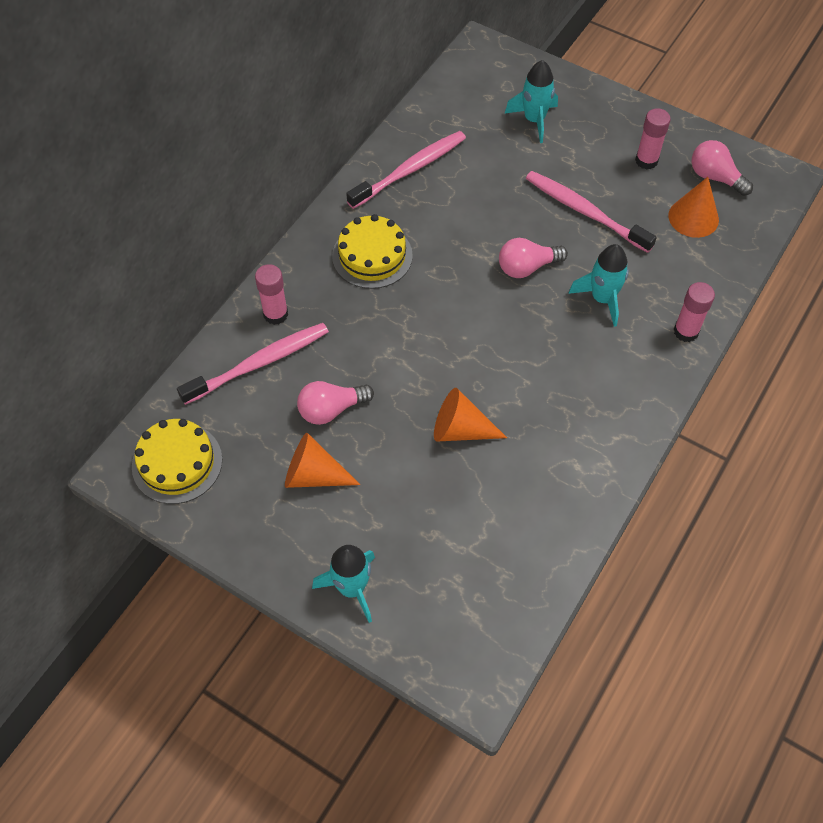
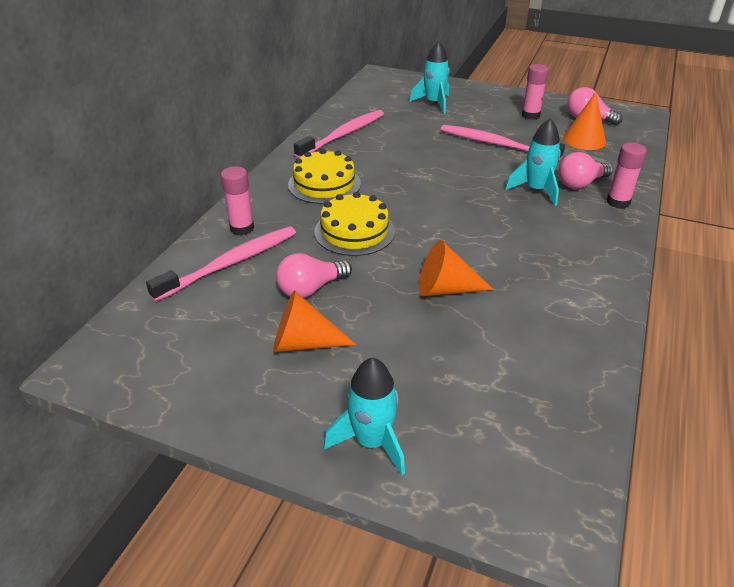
camera: 10 degrees left, 20 degrees down
yellow cake [132,419,222,504] -> yellow cake moved to [314,192,395,256]
pink light bulb [499,238,568,278] -> pink light bulb moved to [558,152,613,189]

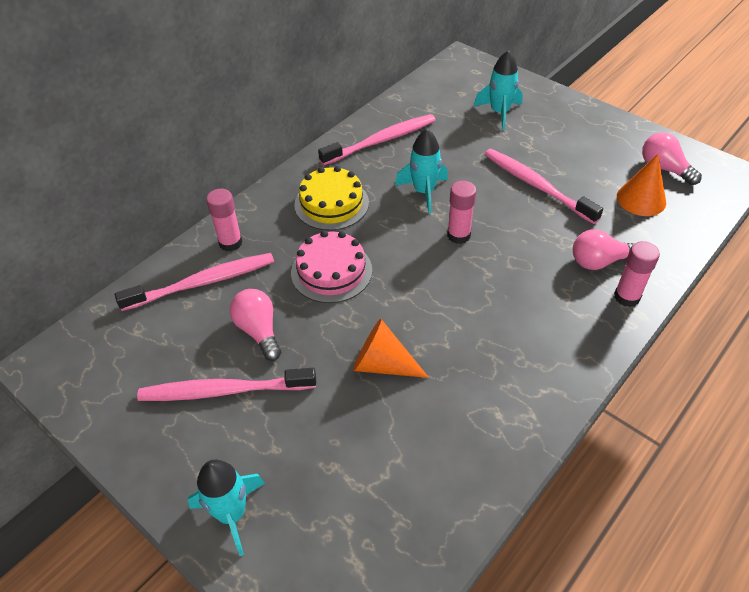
camera: 20 degrees right, 10 degrees up
orange cone [273,290,356,352] -> pink toothbrush [137,368,316,401]
pink light bulb [276,253,352,298] -> pink light bulb turned 75 degrees clockwise [230,289,281,361]
yellow cake [314,192,395,256] -> pink cake [291,231,372,303]
turquoise rocket [505,118,561,206] -> turquoise rocket moved to [395,129,448,213]
pink glue stick [522,64,549,120] -> pink glue stick moved to [447,181,476,244]

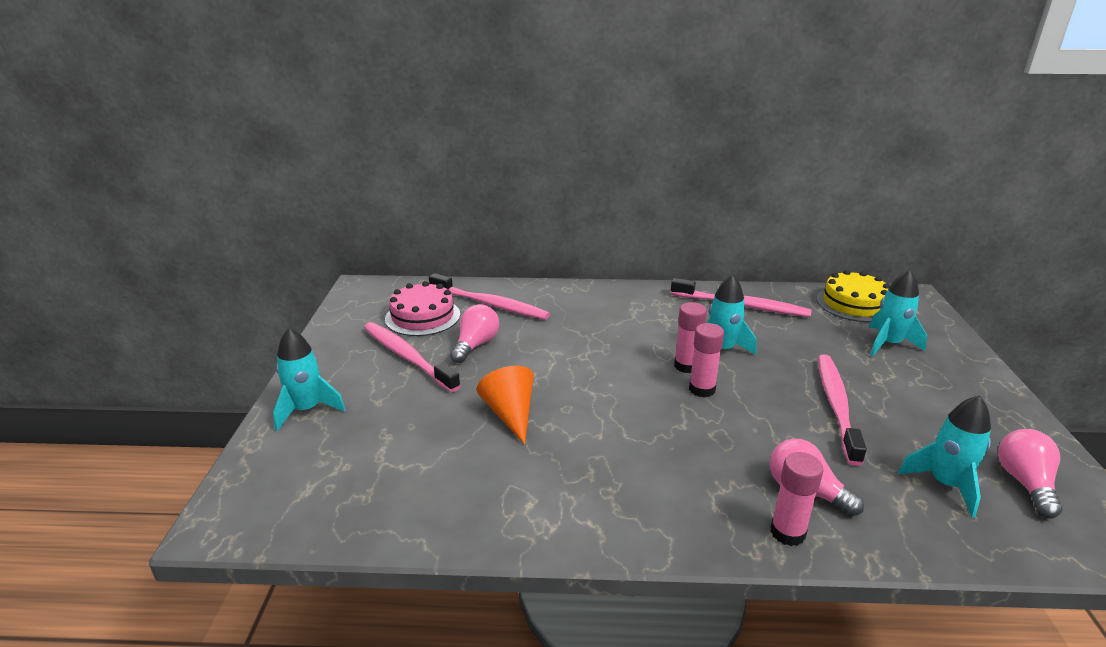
camera: 50 degrees right, 20 degrees down
pink glue stick [206,189,243,251] -> pink glue stick moved to [674,302,707,373]
pink cake [291,231,372,303] -> pink cake moved to [385,281,460,336]
yellow cake [294,166,369,230] -> yellow cake moved to [816,270,890,322]
orange cone [617,154,666,216] -> turquoise rocket [898,395,991,517]

